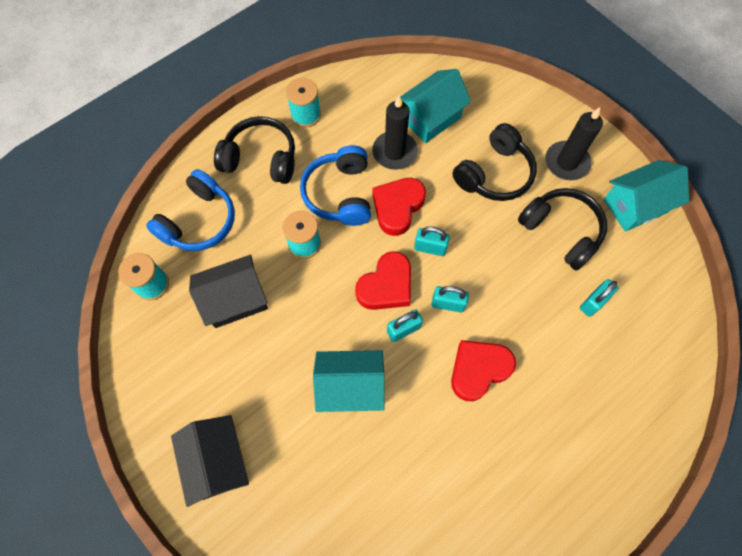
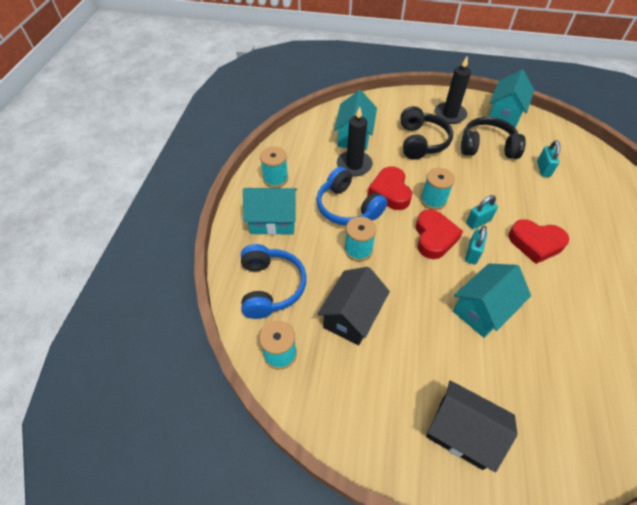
camera: 40 degrees left, 15 degrees down
black headphones [214,116,295,184] -> turquoise house [243,188,297,235]
turquoise padlock [414,226,450,256] -> turquoise spool [421,168,455,210]
red heart [451,340,516,401] -> red heart turned 90 degrees counterclockwise [508,219,569,264]

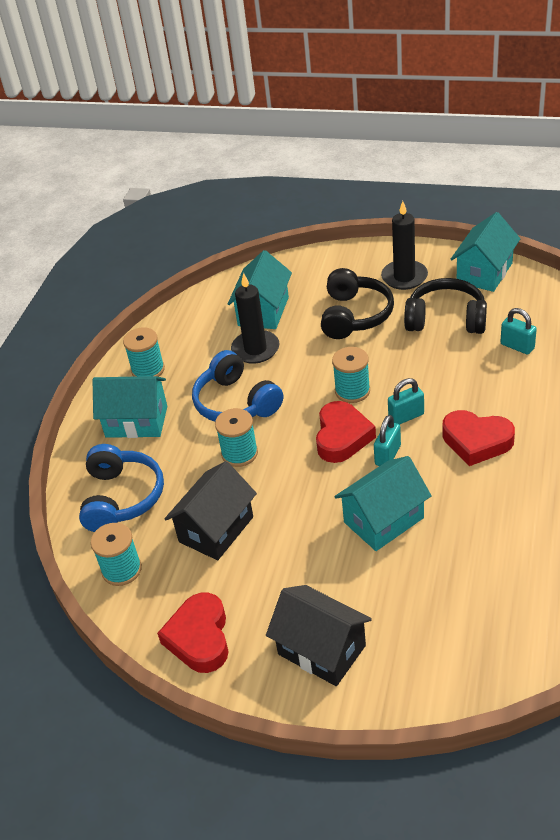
camera: 10 degrees right, 10 degrees down
red heart [368,167,412,210] -> red heart moved to [157,593,229,673]
turquoise padlock [537,140,560,177] -> turquoise padlock turned 60 degrees counterclockwise [500,308,537,355]

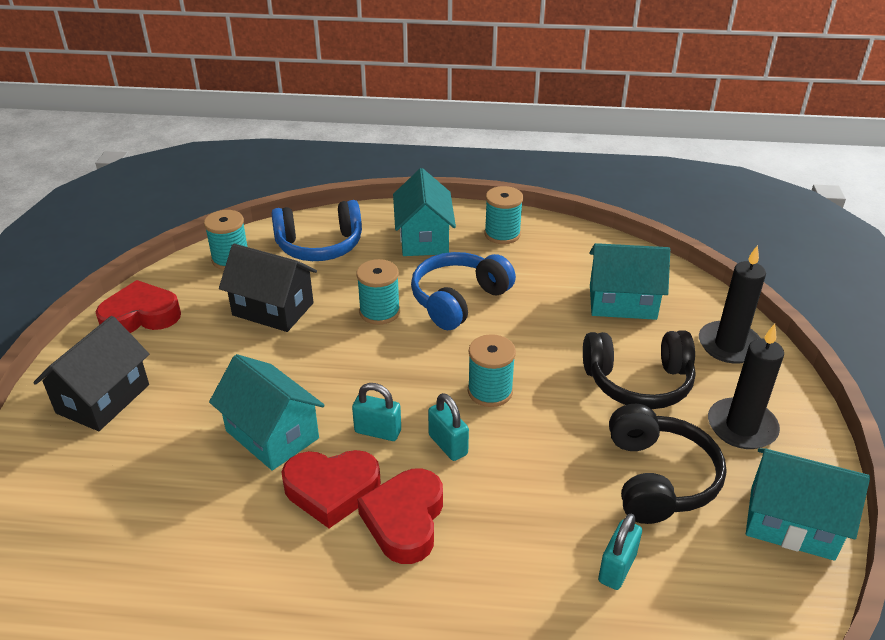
camera: 75 degrees right, 5 degrees down
black candle [231,273,279,364] -> black candle moved to [699,245,766,364]
red heart [316,401,376,463] -> red heart moved to [282,450,381,528]

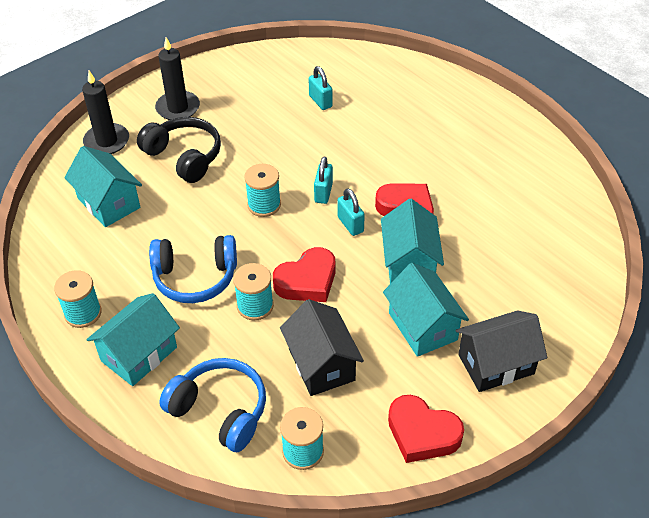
camera: 135 degrees left, 10 degrees up
red heart [357,469,443,564] -> red heart moved to [273,247,335,302]
turquoise padlock [598,514,642,590] -> turquoise padlock turned 75 degrees clockwise [308,66,333,110]
black headphones [609,404,727,524] -> none
turquoise house [746,448,870,561] -> turquoise house moved to [383,263,469,357]

